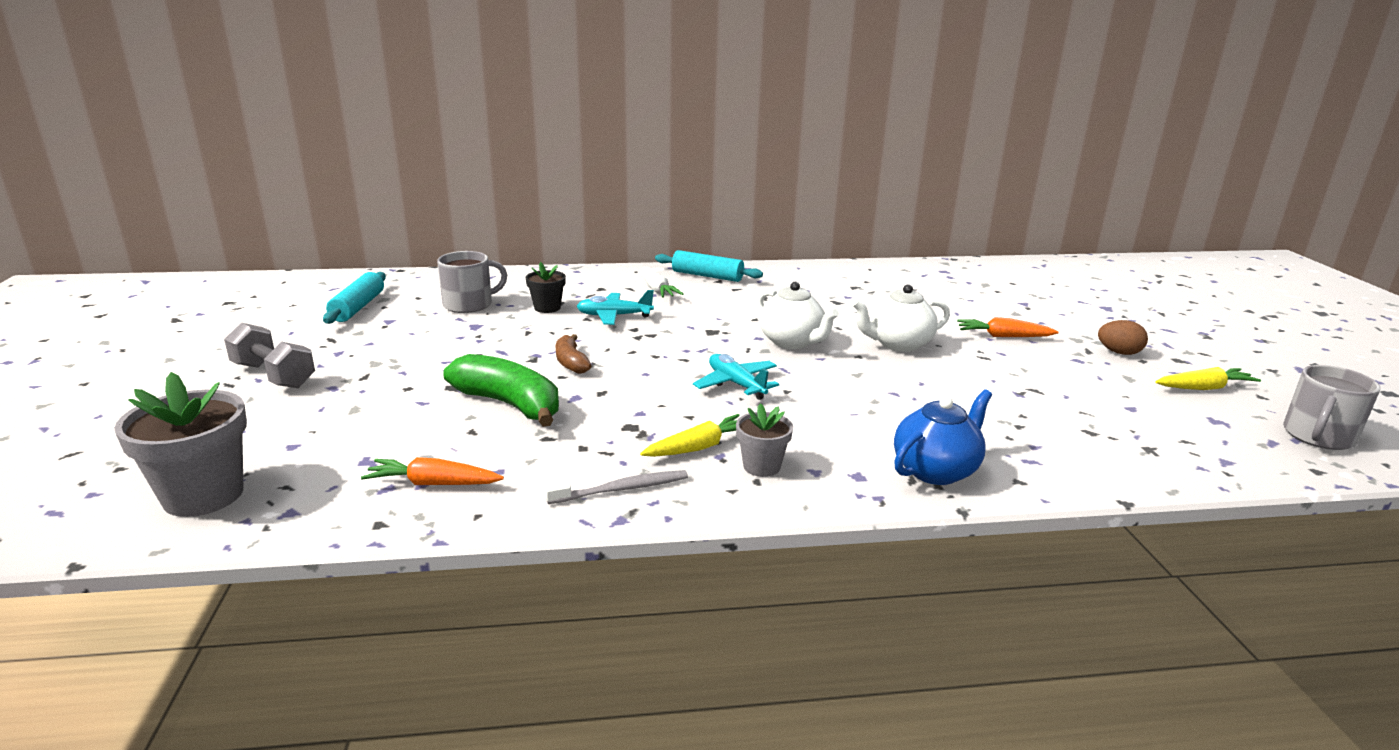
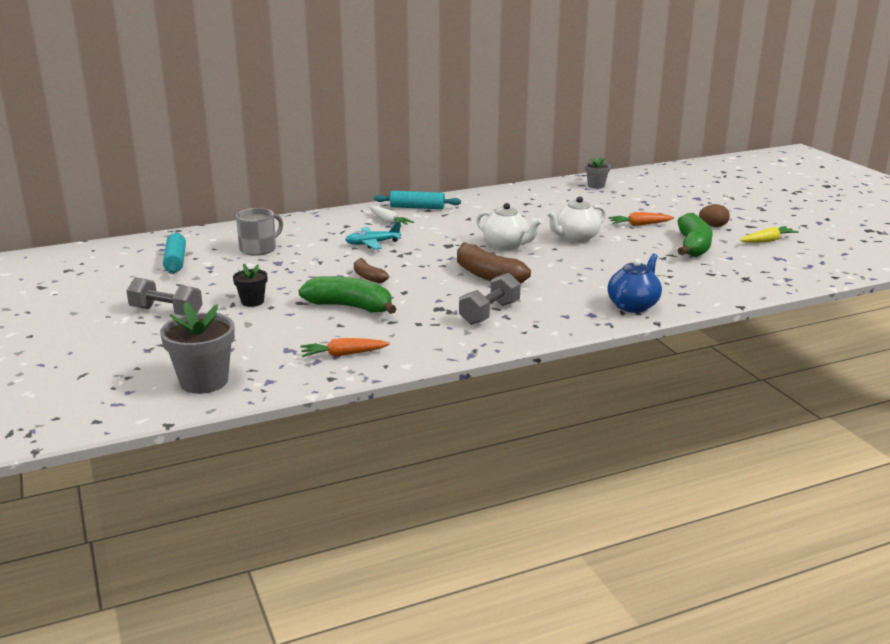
camera: 15 degrees left, 0 degrees up
black flower pot [525,262,566,313] -> black flower pot moved to [233,264,267,307]
grey toothbrush [545,470,688,504] -> none
yellow carrot [640,414,740,457] -> grey dumbbell [459,273,521,325]
turquoise plane [693,354,779,400] -> brown banana [457,243,531,284]
grey flower pot [736,403,793,477] -> grey flower pot moved to [585,157,611,189]
grey mug [1283,365,1380,450] -> none
none -> green banana [677,213,713,257]

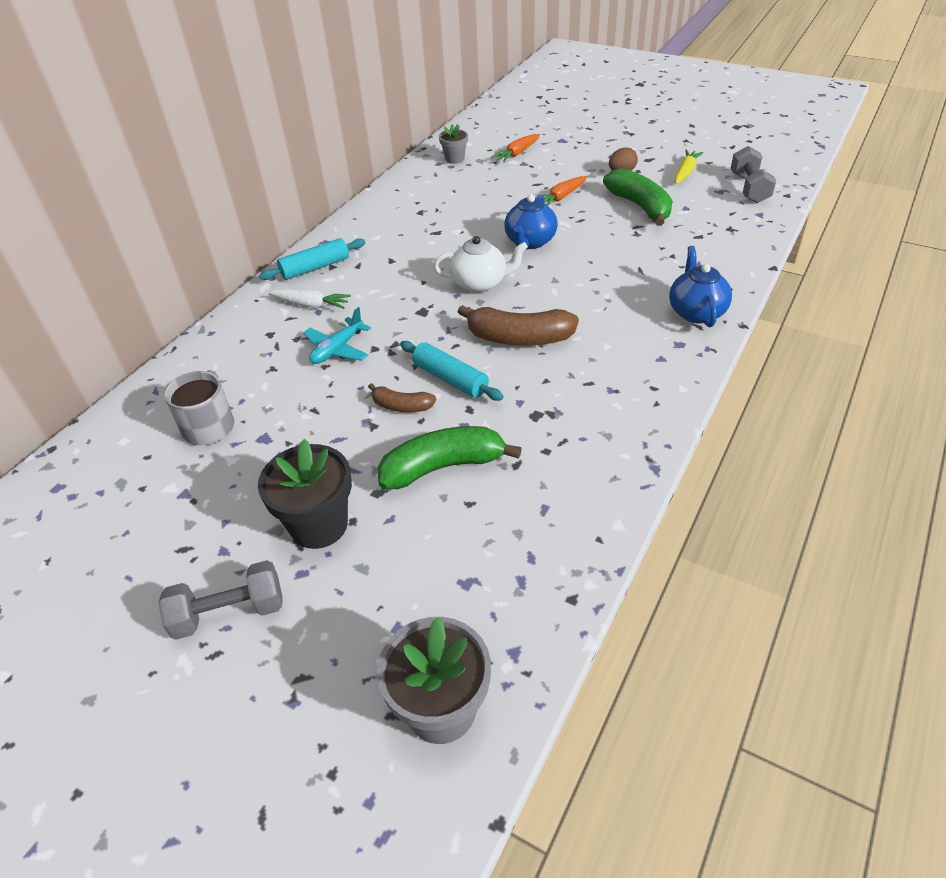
camera: 35 degrees left, 20 degrees up
turquoise rolling pin [163,233,186,274] -> turquoise rolling pin moved to [400,341,504,401]
black flower pot [233,264,267,307] -> black flower pot [258,439,352,549], size x1.78
orange carrot [300,338,390,357] -> orange carrot moved to [491,134,540,162]
grey dumbbell [459,273,521,325] -> grey dumbbell moved to [731,146,776,203]
white teapot [546,196,606,243] -> blue teapot [504,194,558,249]

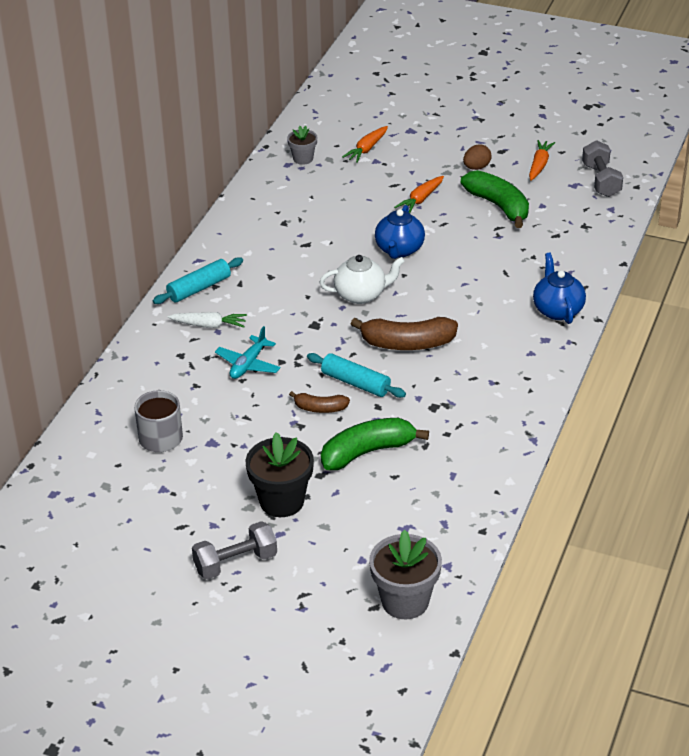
camera: 10 degrees left, 5 degrees down
yellow carrot [675,149,703,184] -> orange carrot [529,140,555,181]

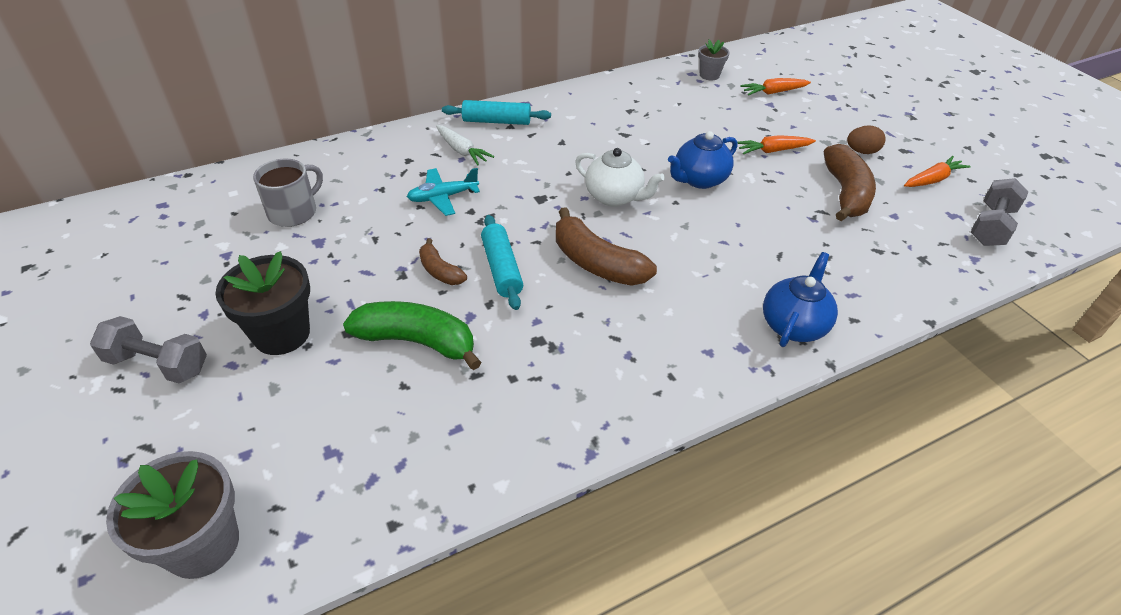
camera: 40 degrees right, 5 degrees up
green banana [461,170,529,228] -> brown banana [824,144,876,221]

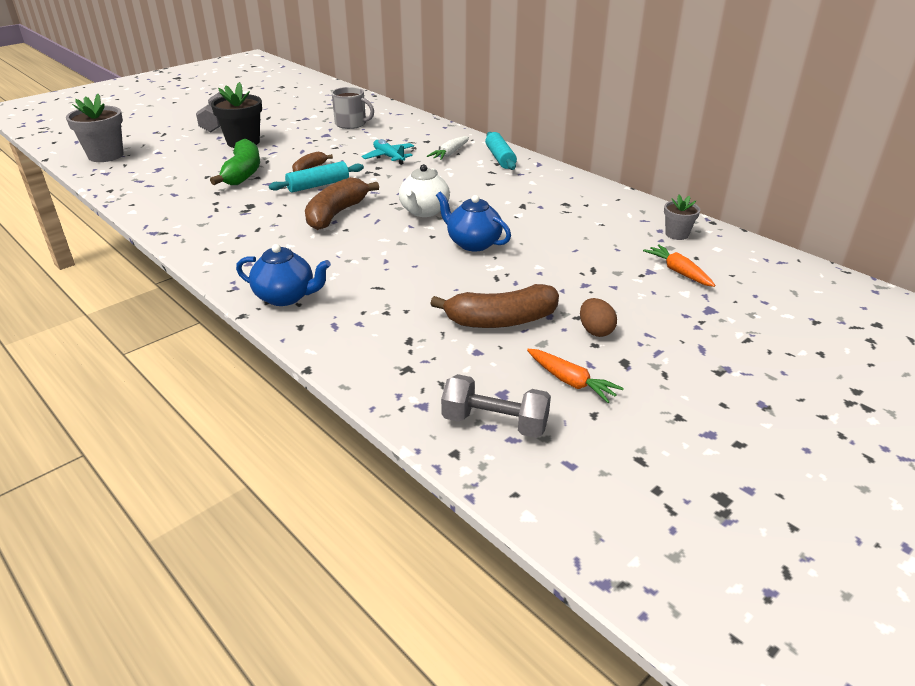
camera: 75 degrees right, 10 degrees down
orange carrot [737,135,816,155] -> none

